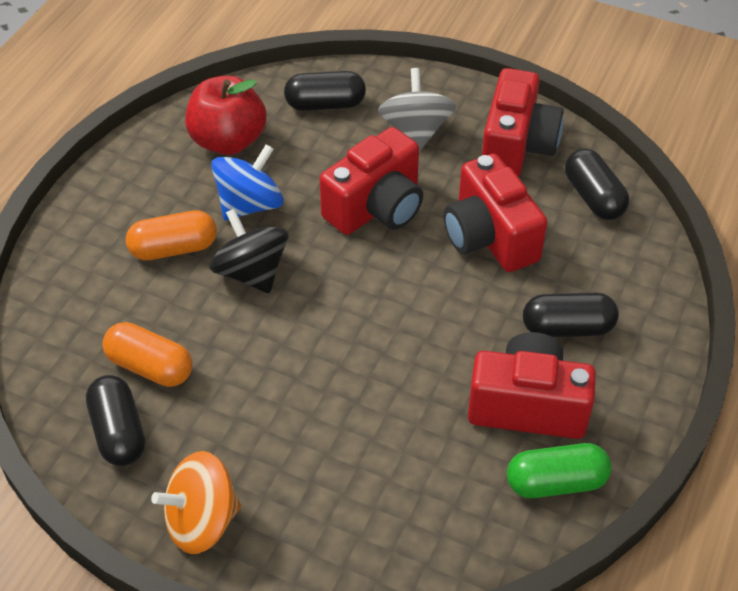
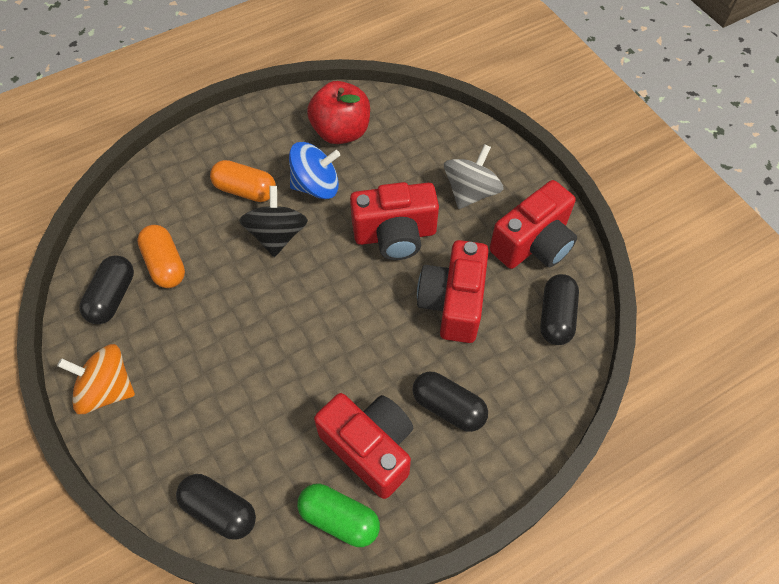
camera: 35 degrees right, 10 degrees up
black capsule [284,71,366,111] -> black capsule moved to [176,474,256,540]

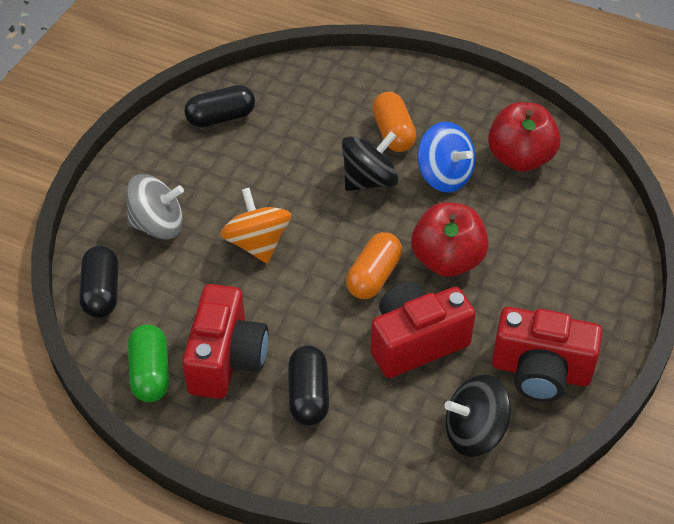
camera: 55 degrees right, 10 degrees down
orange spinning top [57,344,135,414] -> orange spinning top moved to [220,188,292,263]
orange capsule [137,225,185,288] -> orange capsule moved to [346,232,402,299]
red camera [350,182,439,260] -> red apple [411,202,489,277]
grey spinning top [444,144,504,209] -> grey spinning top moved to [126,174,184,239]
black capsule [540,274,579,345] -> black spinning top [445,375,511,457]

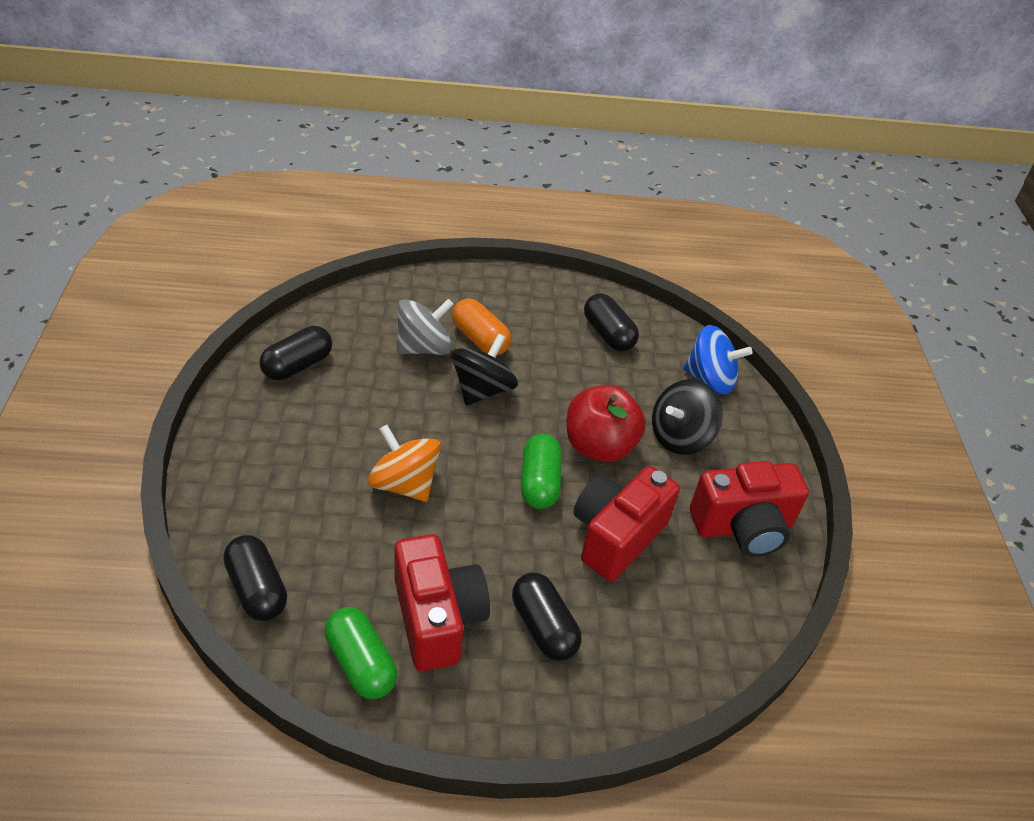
camera: 30 degrees left, 5 degrees down
grey spinning top [126,174,184,239] -> grey spinning top moved to [397,299,454,355]
orange capsule [346,232,402,299] -> green capsule [521,434,562,509]
blue spinning top [417,122,475,192] -> blue spinning top moved to [683,325,753,395]
black spinning top [445,375,511,457] -> black spinning top moved to [652,379,722,455]
red apple [488,102,561,172] -> black capsule [584,293,639,351]

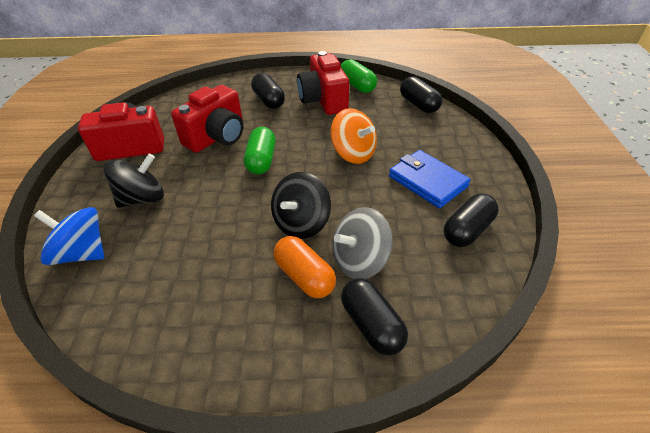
camera: 175 degrees left, 0 degrees up
red apple [566,385,646,462] -> none
black capsule [584,293,639,351] -> black capsule moved to [341,278,408,355]
none -> blue wallet [389,150,471,208]

